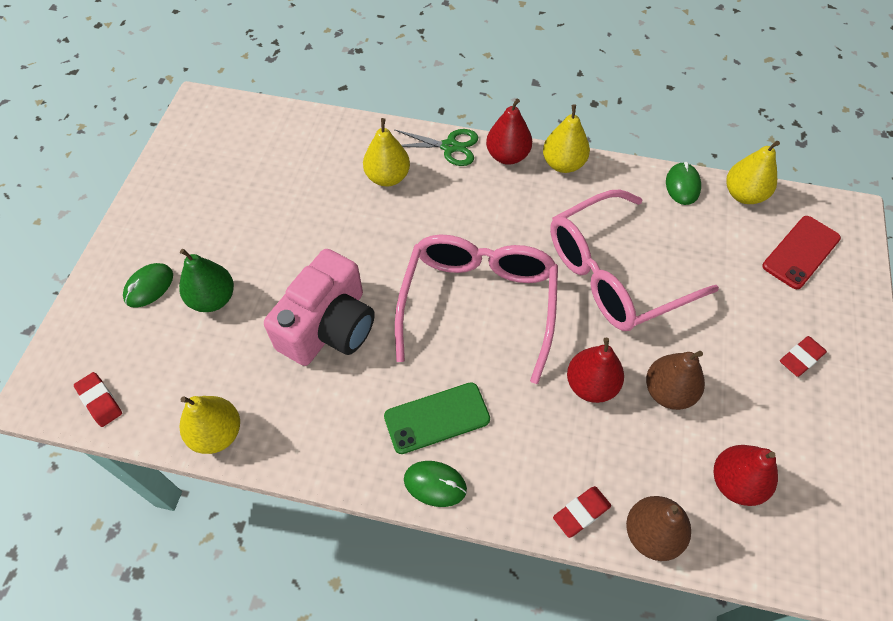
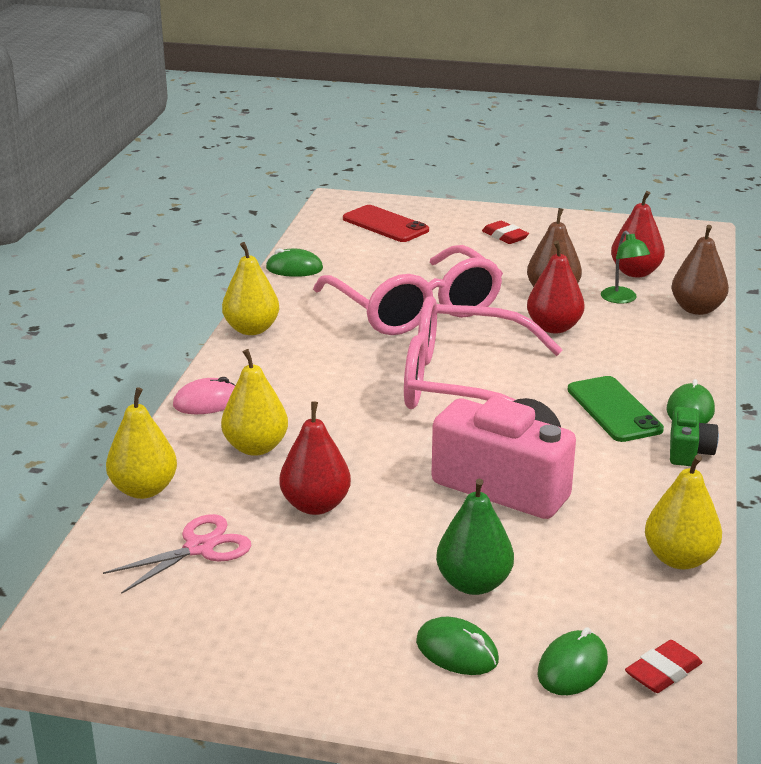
camera: 90 degrees left, 30 degrees down
green scissors [394,129,478,166] -> pink mouse [173,377,236,414]
red pear [486,98,532,165] -> red pear moved to [279,401,351,515]
red eraser [553,486,611,538] -> none
yellow pear [727,141,780,204] -> yellow pear moved to [106,387,177,499]
none -> pink scissors [103,514,252,594]
none -> green mouse [537,627,608,695]
none -> green lamp [601,231,650,304]
none -> green camera [670,407,719,466]

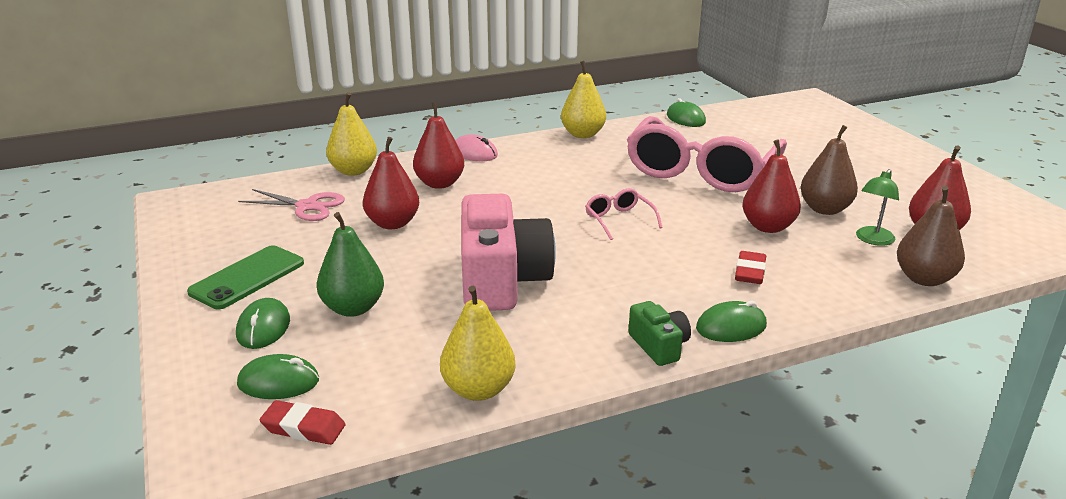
camera: 55 degrees right, 0 degrees up
yellow pear [221,349,288,456] -> red pear [413,102,464,189]
red phone [343,205,429,242] -> none
pink glasses [404,296,563,409] -> pink glasses [585,188,663,240], size x0.40
red eraser [482,221,529,244] -> red eraser moved to [735,251,766,284]
green phone [568,376,664,442] -> green phone moved to [187,245,304,309]
green camera [670,407,719,466] -> green camera turned 90 degrees counterclockwise [629,301,691,366]

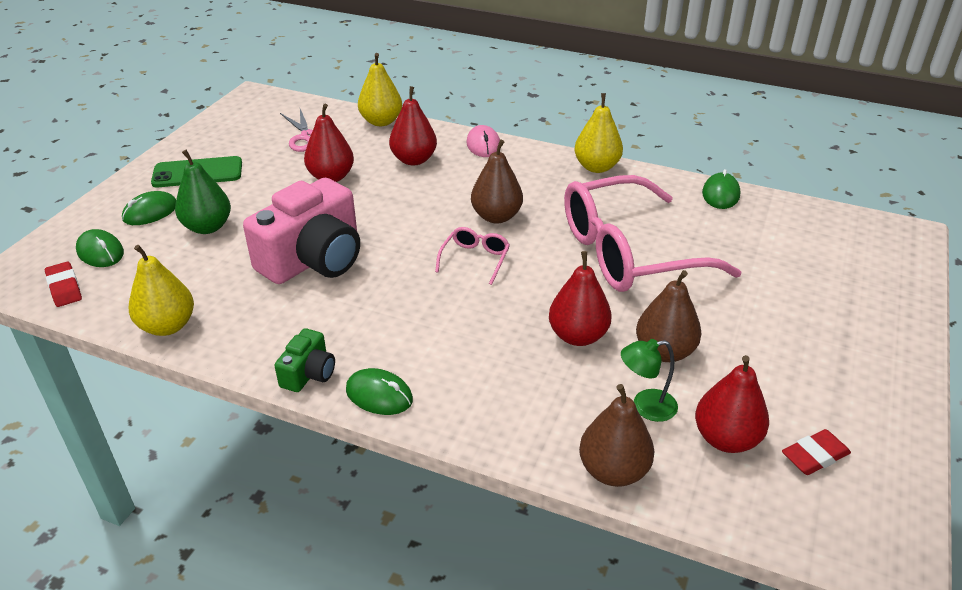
camera: 45 degrees right, 10 degrees up
red eraser [735,251,766,284] -> red eraser moved to [782,429,851,475]
none -> brown pear [471,140,523,223]

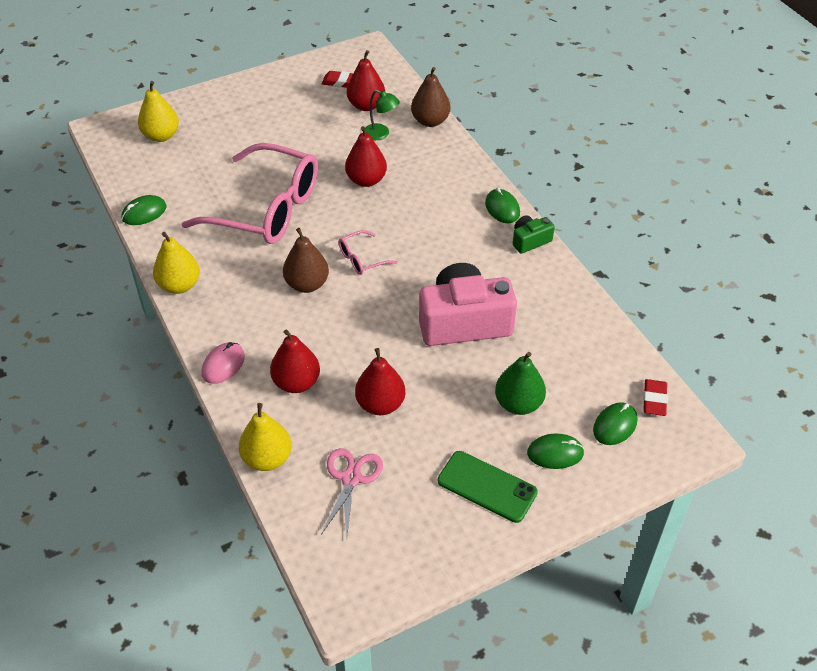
camera: 140 degrees left, 10 degrees up
green mouse [76,229,124,267] -> green mouse turned 45 degrees clockwise [593,402,637,445]
yellow pear [129,245,194,336] -> yellow pear moved to [138,81,179,142]
brown pear [636,270,702,362] -> none

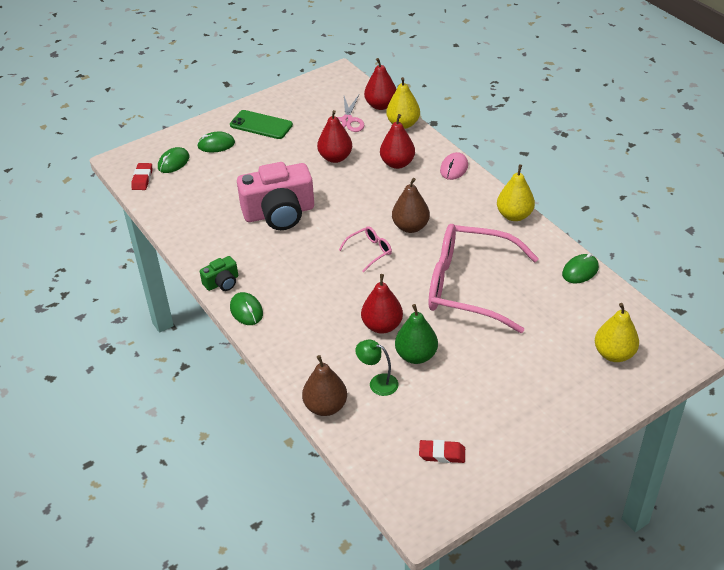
camera: 175 degrees right, 5 degrees down
red pear [346,50,385,111] -> red pear moved to [364,58,397,110]
green pear [495,352,546,415] -> green pear moved to [395,304,438,364]

